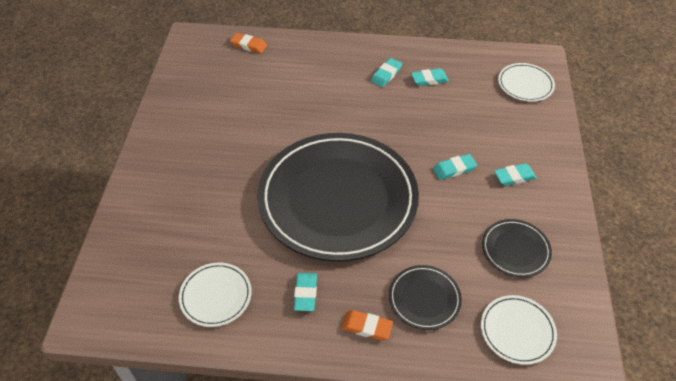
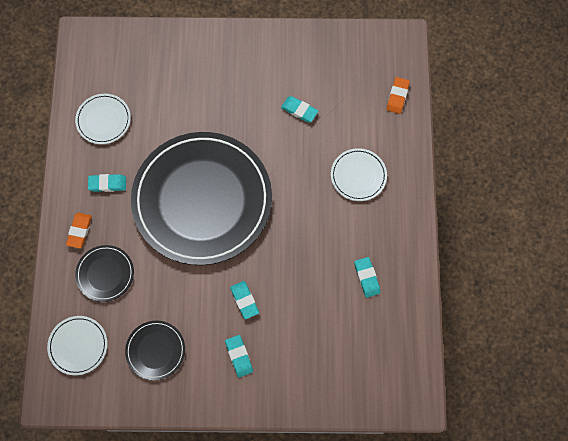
camera: 85 degrees right, 20 degrees up
turquoise eraser [371,58,402,87] -> turquoise eraser moved to [281,96,318,122]
white plate [498,63,555,102] -> white plate moved to [331,148,387,201]

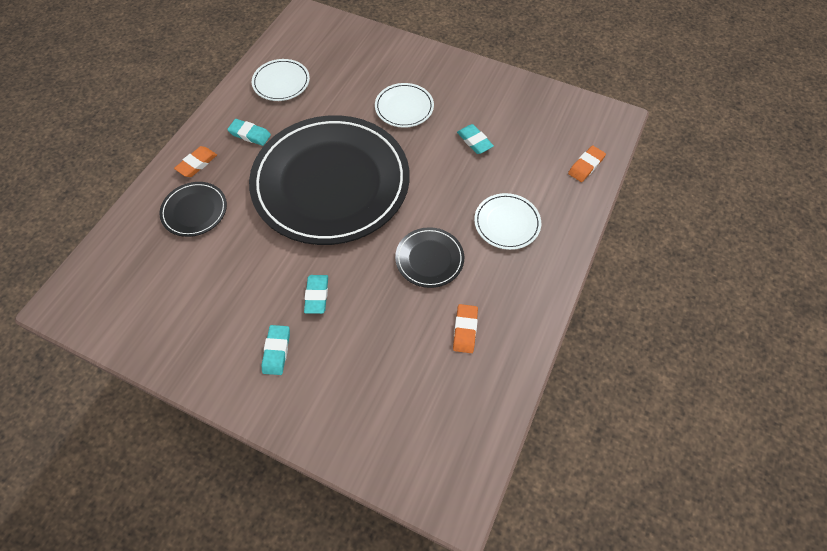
camera: 25 degrees right, 10 degrees down
white plate [47,316,108,375] -> white plate moved to [375,83,434,128]
black plate [125,321,185,380] -> black plate moved to [395,227,464,288]
turquoise eraser [354,257,381,298] -> orange eraser [453,304,478,353]

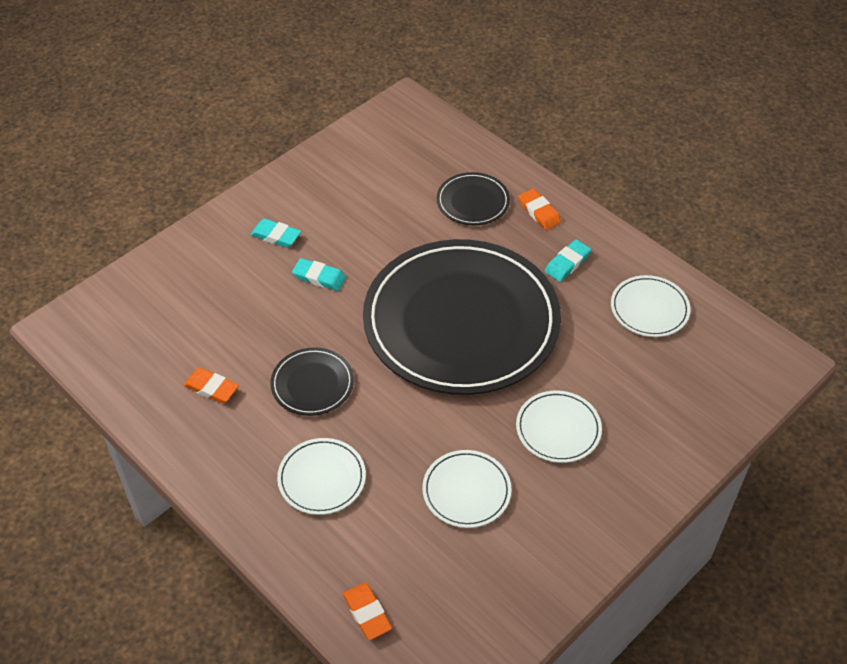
camera: 110 degrees right, 10 degrees down
turquoise eraser [457,124,494,154] -> white plate [422,450,512,528]

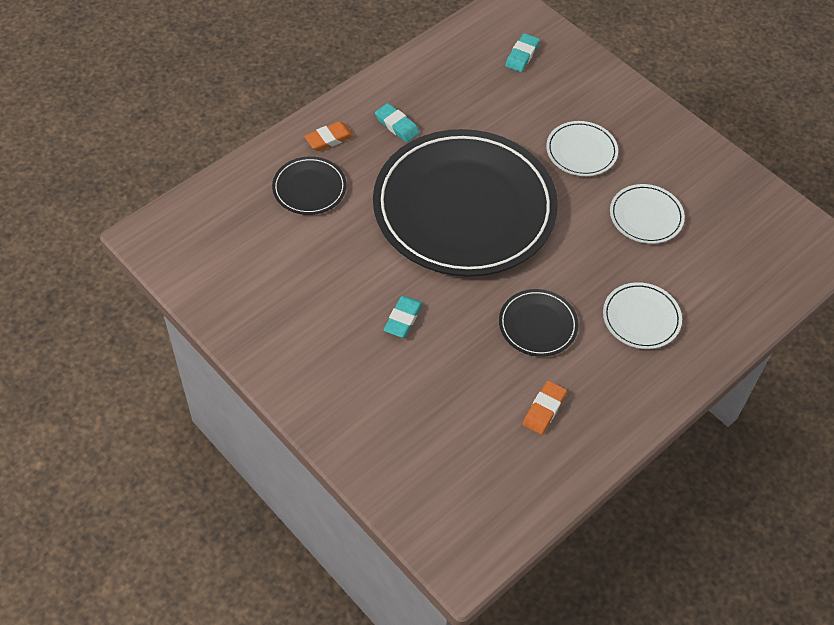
camera: 90 degrees left, 5 degrees up
turquoise eraser [250,219,301,248] -> turquoise eraser moved to [505,33,540,72]
orange eraser [343,583,392,640] -> none
white plate [611,275,691,337] -> none

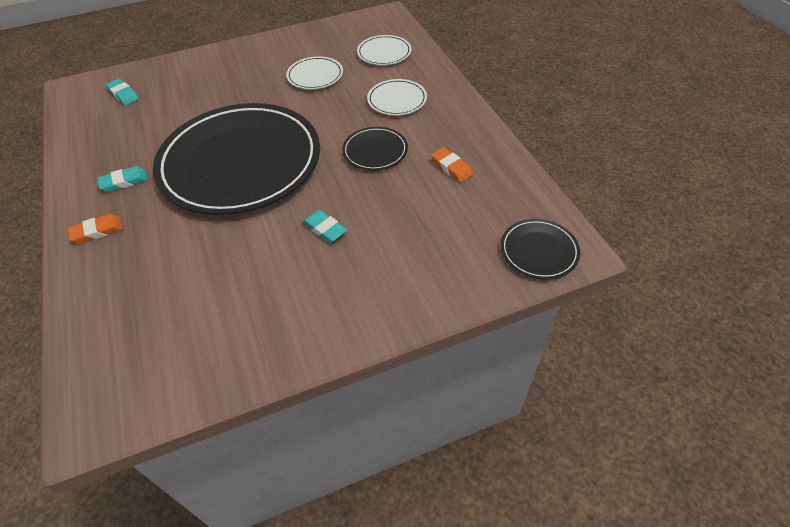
camera: 65 degrees left, 5 degrees down
black plate [272,156,347,215] -> black plate moved to [501,219,580,279]
orange eraser [304,121,354,151] -> orange eraser turned 75 degrees clockwise [68,214,123,243]
white plate [546,121,618,176] -> white plate moved to [357,35,412,65]

